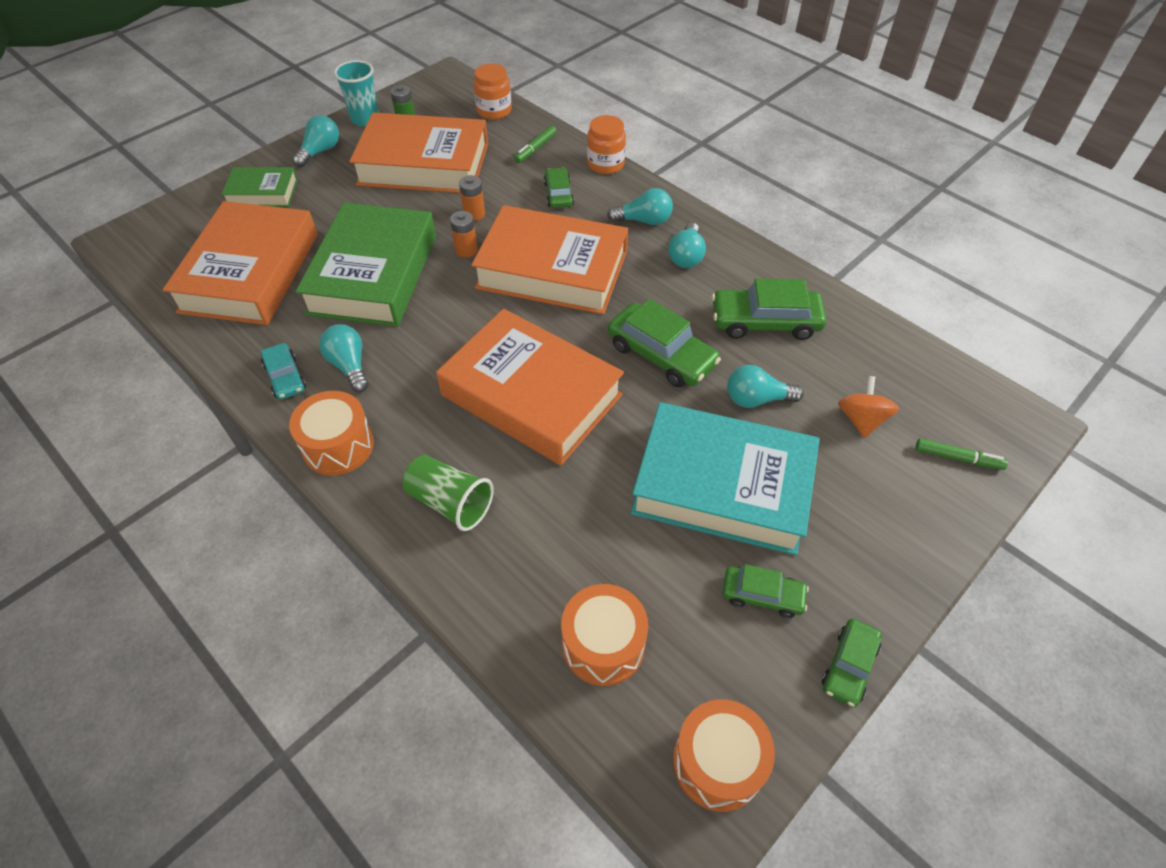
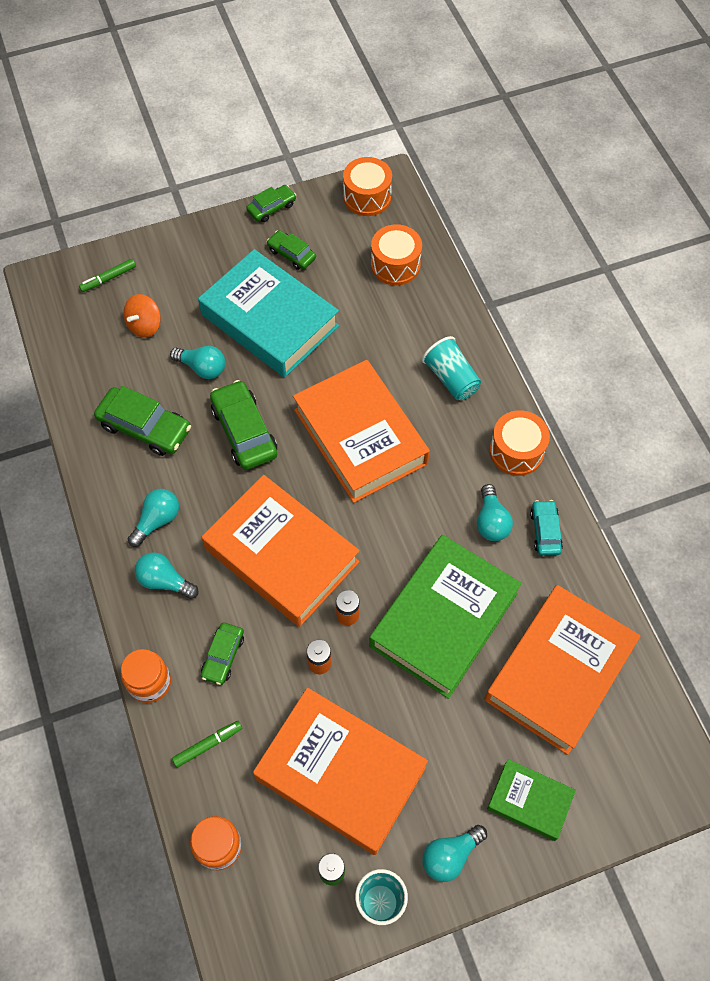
camera: 155 degrees left, 10 degrees up
green cup [403,455,494,531] -> turquoise cup [422,336,481,400]
green marker [915,438,1008,470] -> green marker turned 75 degrees counterclockwise [79,259,136,292]

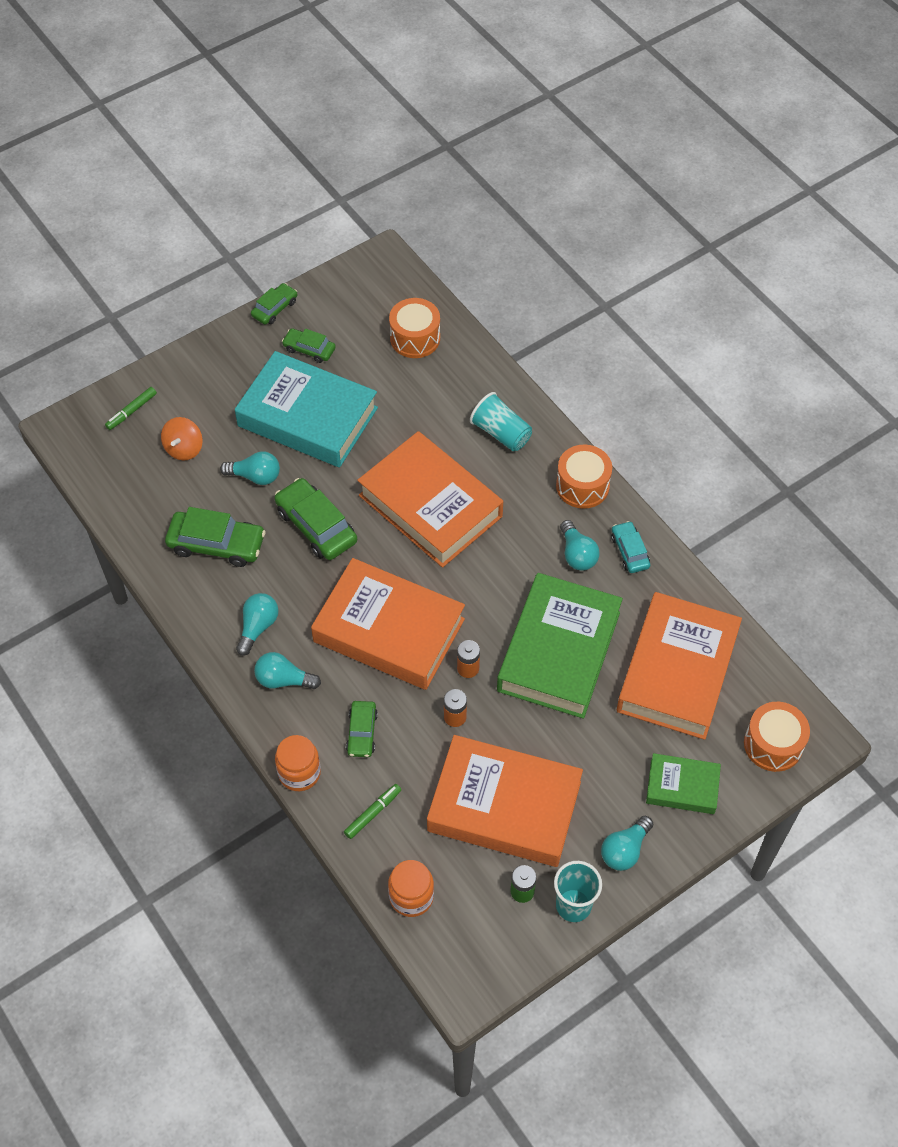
camera: 15 degrees left, 5 degrees down
orange drum [343,157,392,216] -> orange drum moved to [744,702,810,772]

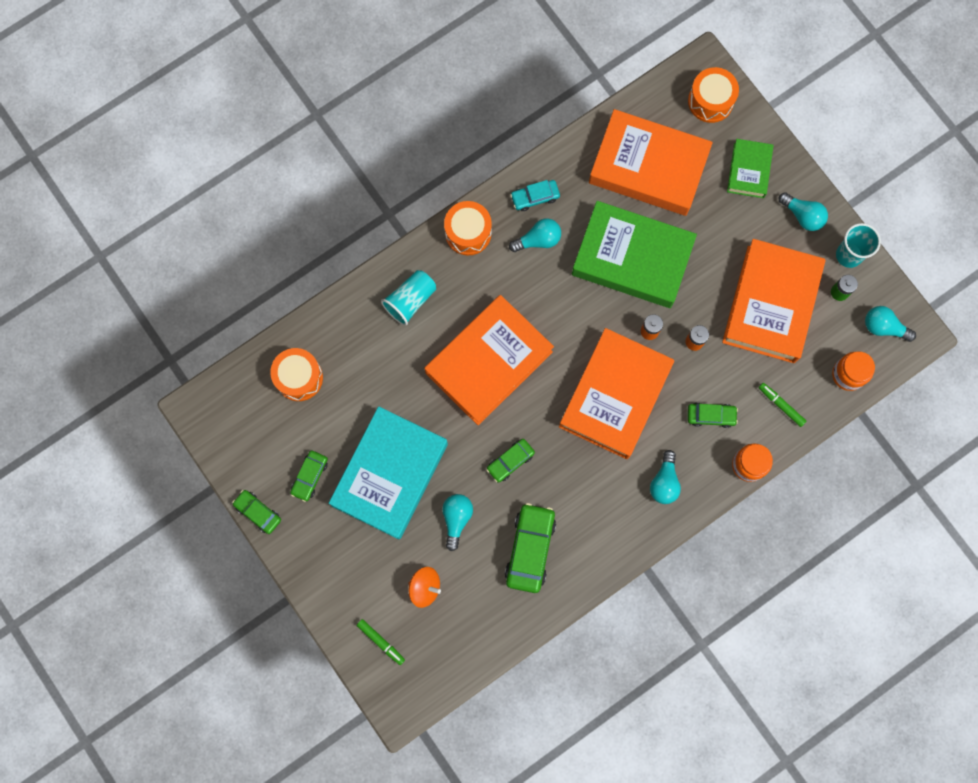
camera: 90 degrees left, 20 degrees up
turquoise light bulb [236,593,279,656] -> turquoise light bulb moved to [865,306,916,342]
green car [274,478,357,560] -> green car [487,439,535,483], size x0.59

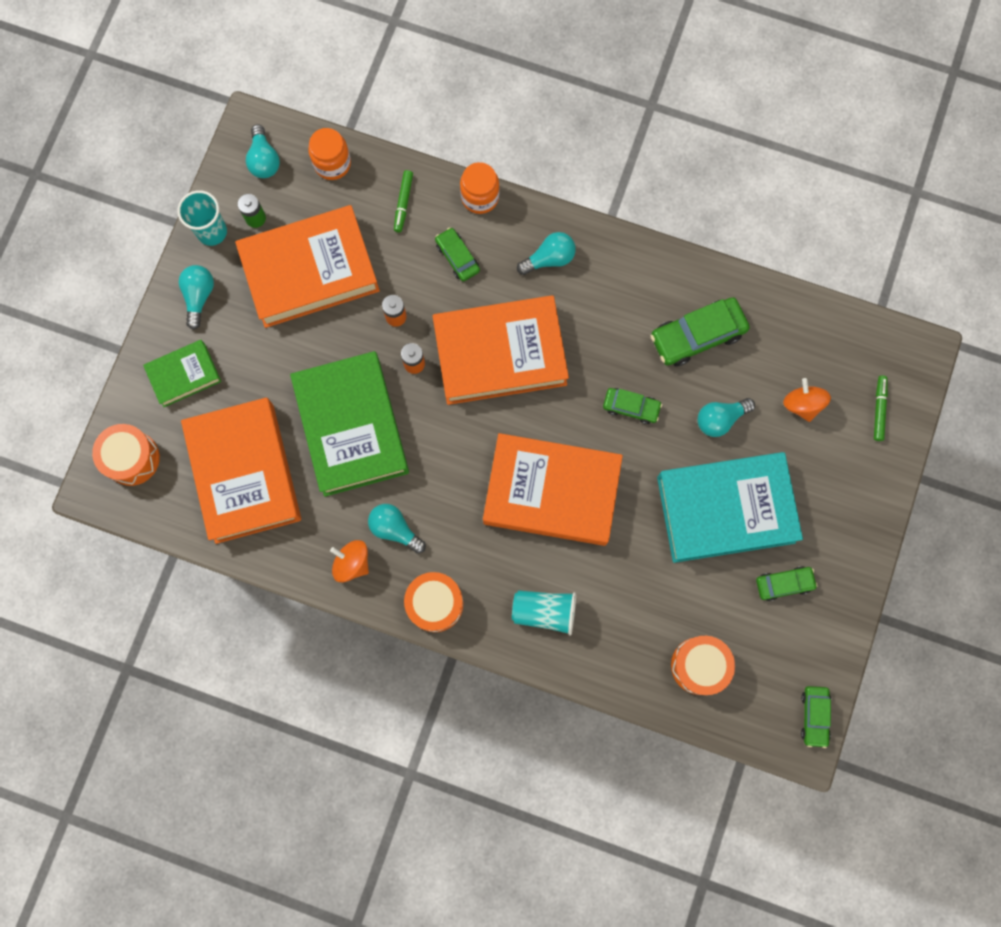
camera: 125 degrees left, 0 degrees up
green car [232,490,281,534] -> green car moved to [801,686,831,748]
turquoise car [510,180,560,211] -> orange spinning top [330,540,369,583]

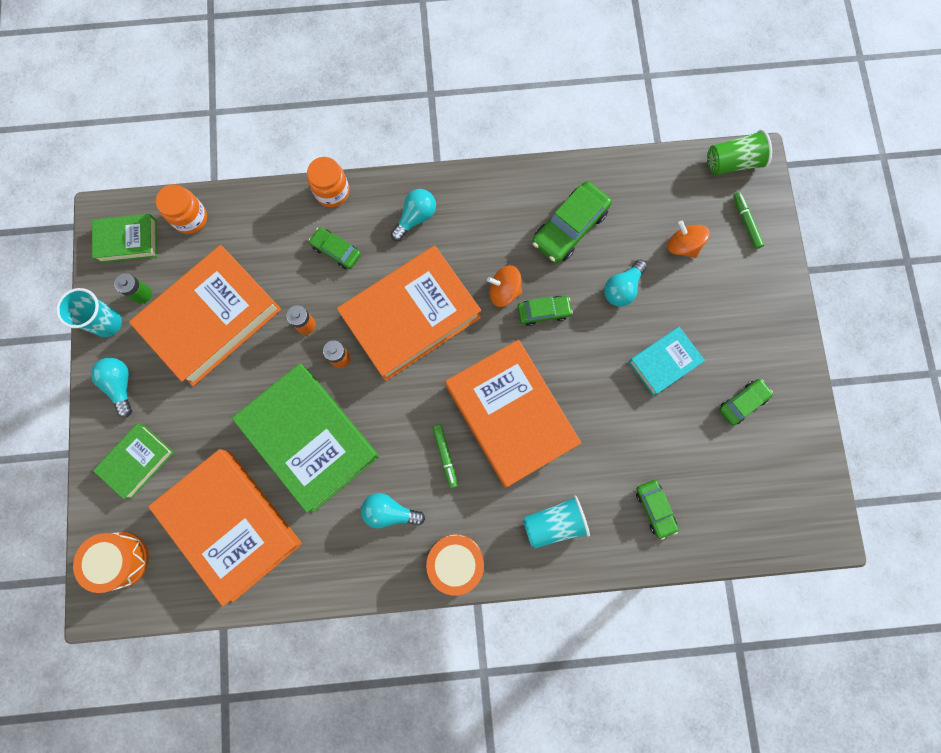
camera: 25 degrees left, 0 degrees up
turquoise light bulb [246,124,280,178] -> green book [92,214,157,263]
orange spinning top [330,540,369,583] -> orange spinning top moved to [487,265,522,307]
green marker [394,170,413,232] -> green marker moved to [432,424,458,488]
orange book [483,433,623,546] -> orange book turned 75 degrees clockwise [445,340,581,488]
turquoise book [657,452,803,563] -> turquoise book [628,327,705,396], size x0.51
orange drum [671,636,735,695] -> none
green car [801,686,831,748] -> green car moved to [636,480,678,540]
none -> green cup [707,130,772,175]

